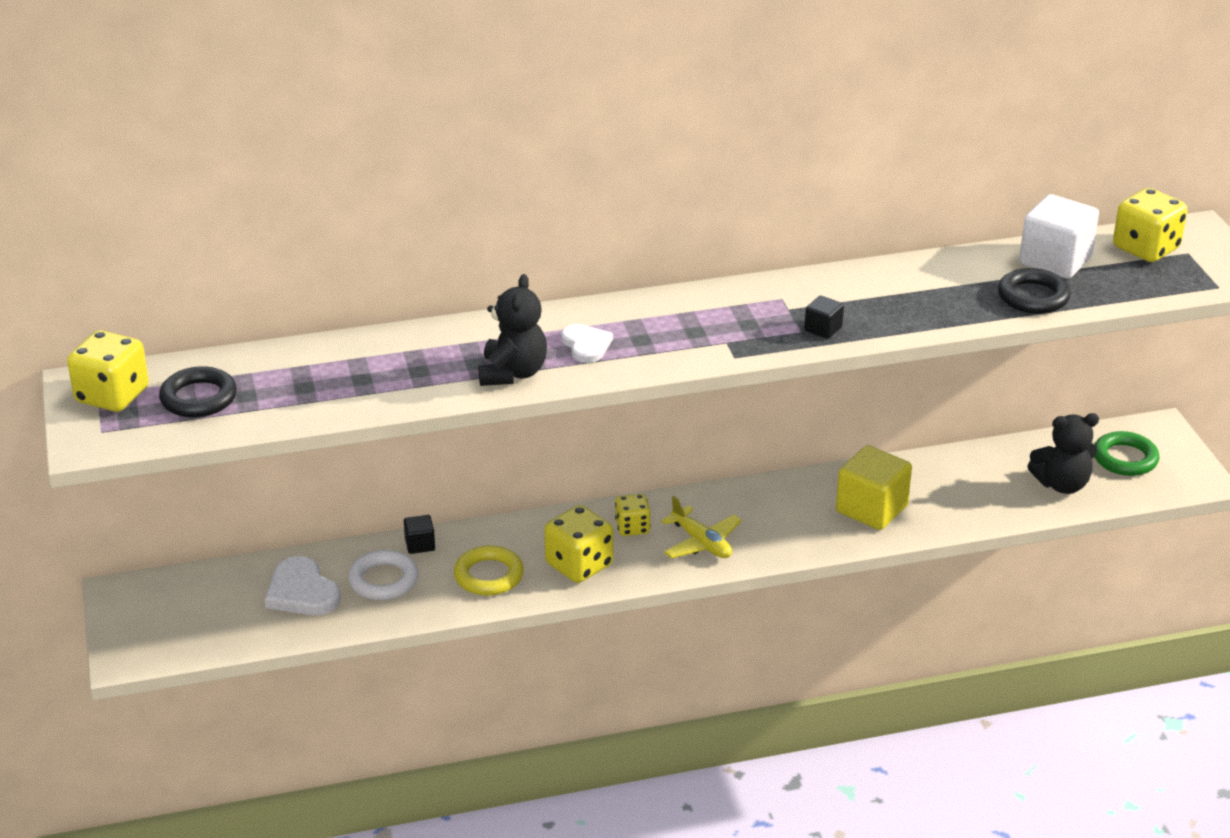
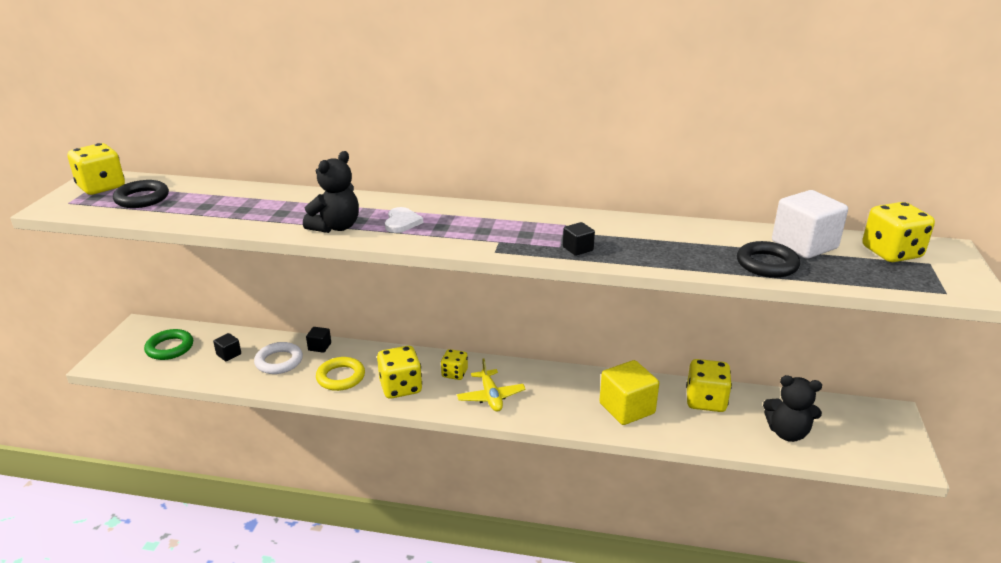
camera: 25 degrees right, 5 degrees down
white heart [265,556,341,615] -> black cube [213,333,241,361]
green ring [1095,431,1160,476] -> green ring moved to [144,329,193,360]
none -> yellow dice [686,359,732,412]

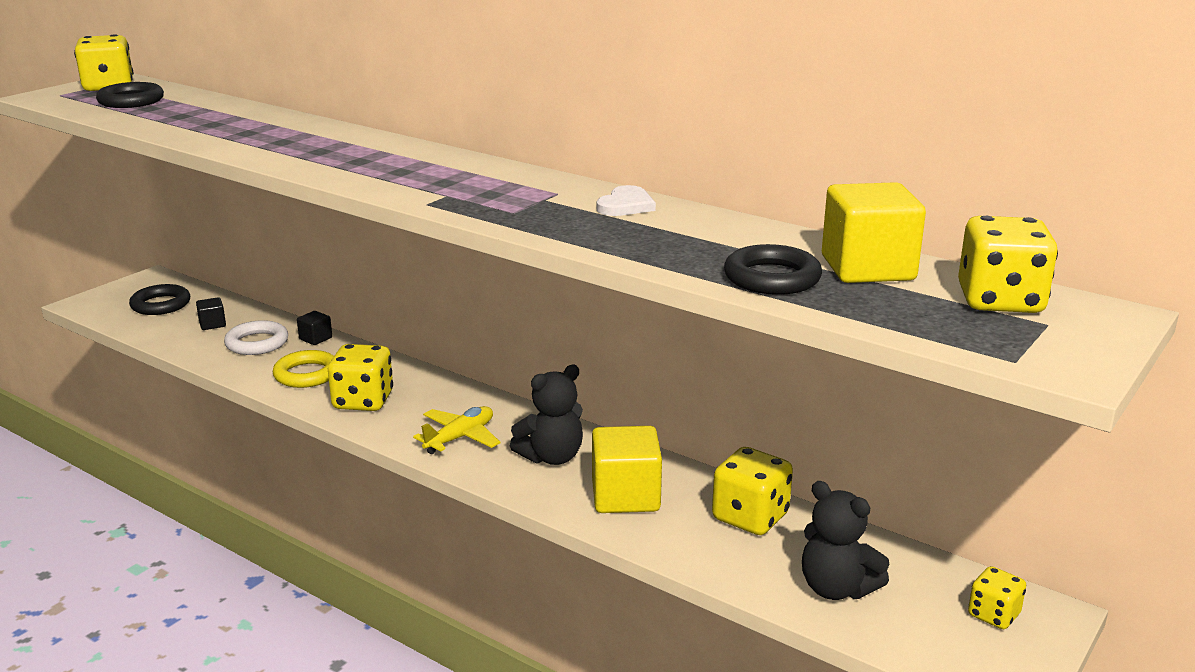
camera: 25 degrees right, 5 degrees down
green ring [144,329,193,360] -> black ring [129,284,190,315]
black teddy bear [303,151,359,233] -> black teddy bear moved to [510,365,583,465]
white heart [385,207,423,233] -> white heart moved to [597,185,656,216]
yellow dice [441,349,468,380] -> yellow dice moved to [968,566,1026,629]
yellow plane [457,358,526,412] -> yellow plane turned 150 degrees counterclockwise [413,406,501,454]
black cube [563,222,595,256] -> none
white cube [772,190,848,259] -> yellow cube [822,182,926,283]

